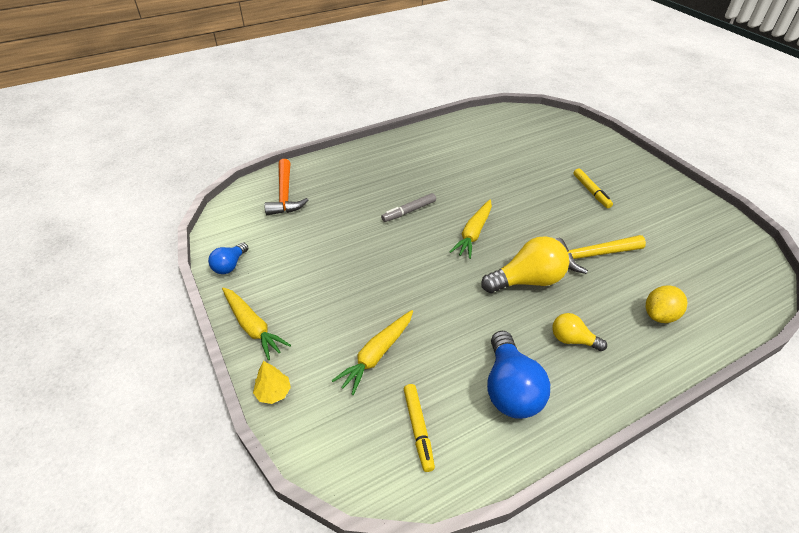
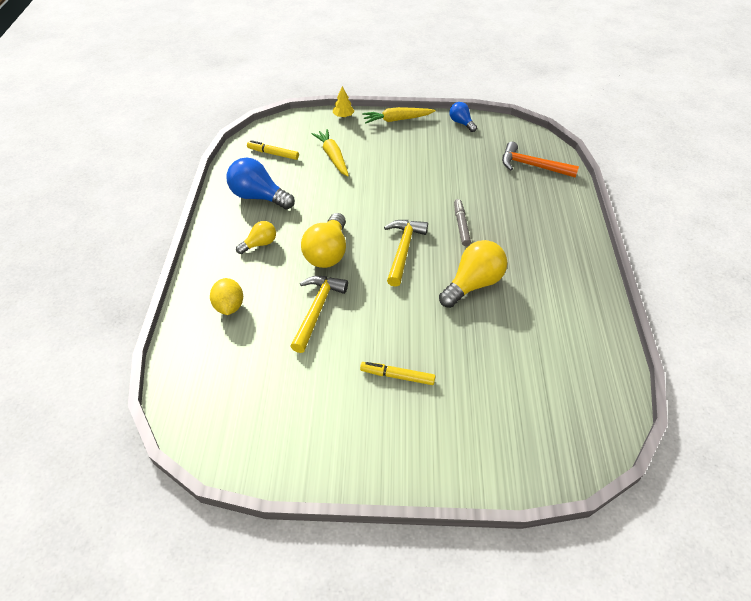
camera: 120 degrees right, 5 degrees up
yellow carrot [449,199,492,259] -> yellow hammer [384,220,428,287]
none -> yellow light bulb [439,240,507,308]

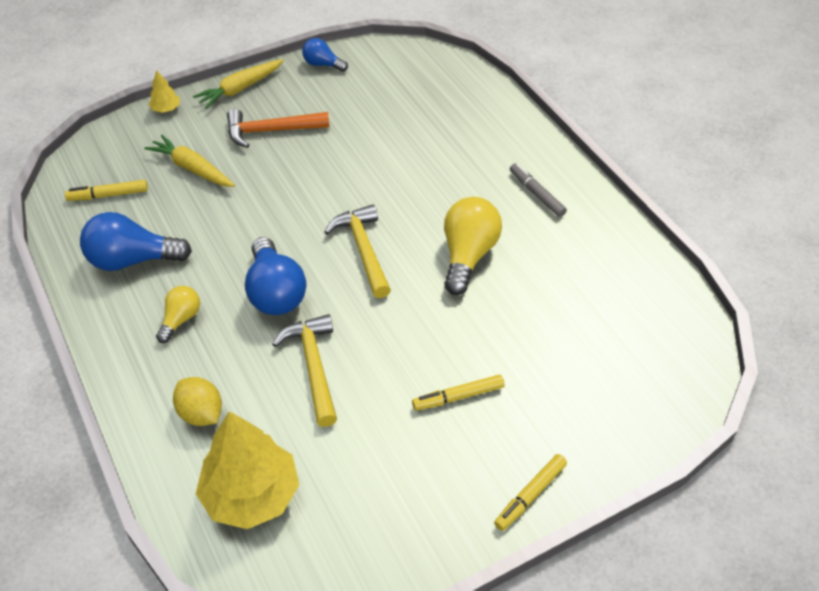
camera: 30 degrees left, 0 degrees up
yellow light bulb [301,213,346,268] -> blue light bulb [245,237,306,315]
grey marker [454,199,471,246] -> grey marker moved to [510,163,567,217]
orange hammer [502,142,579,178] -> orange hammer moved to [227,109,329,148]
none -> yellow tree [196,411,299,529]
none -> yellow marker [494,454,567,531]

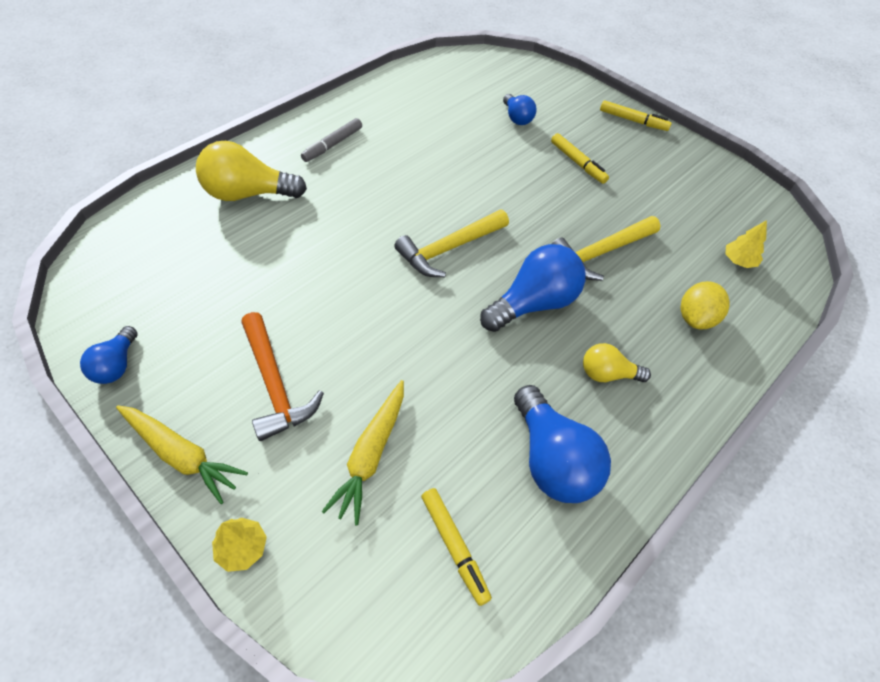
camera: 110 degrees left, 5 degrees up
yellow tree [196,411,299,529] -> yellow tree [725,220,767,268], size x0.44
yellow light bulb [444,197,502,295] -> yellow light bulb moved to [196,141,307,201]
none -> blue light bulb [503,94,537,125]

